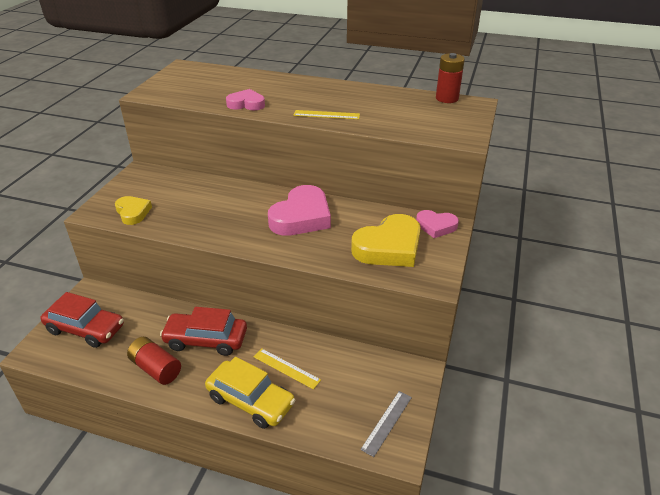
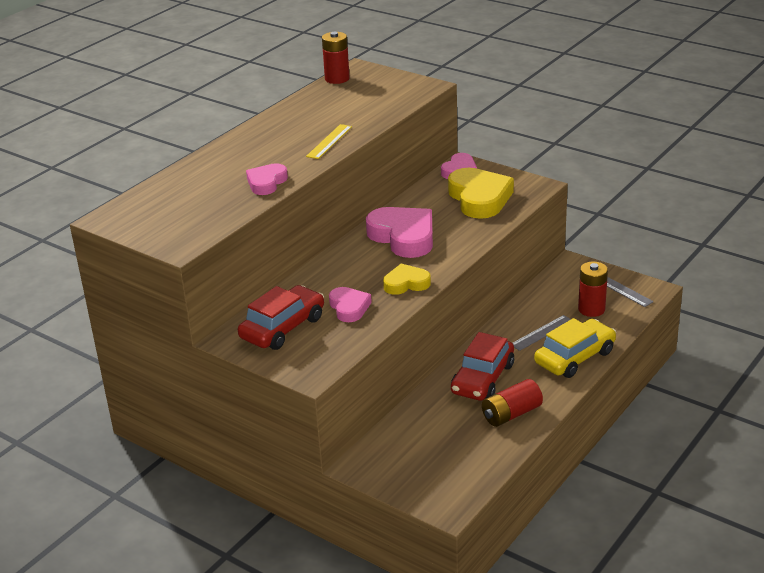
camera: 70 degrees left, 5 degrees down
red car [41,292,124,348] -> red car moved to [238,285,324,350]
yellow heart [115,196,152,225] -> yellow heart moved to [383,264,431,295]
yellow ruler [254,348,321,390] -> grey ruler [513,315,571,351]
none -> pink heart [329,287,372,322]
none -> red battery [578,261,608,317]

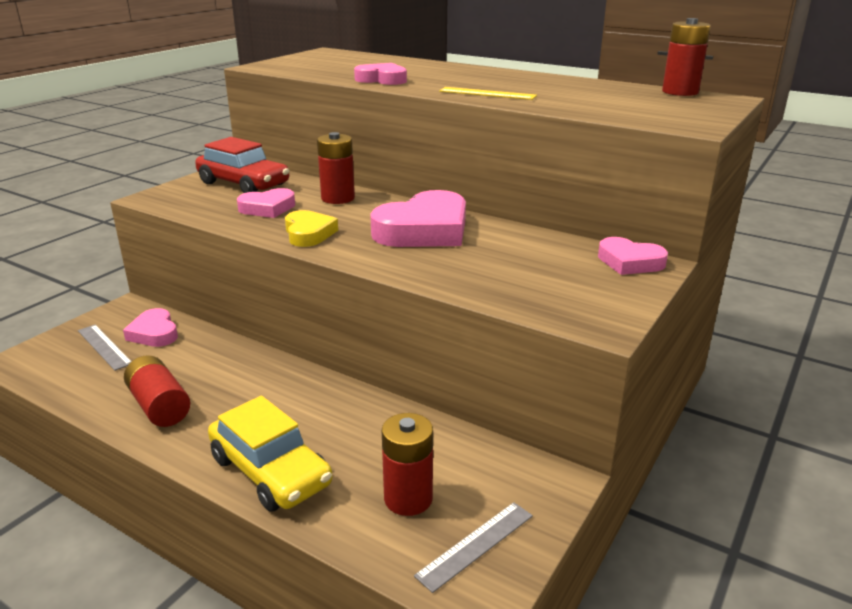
camera: 85 degrees right, 5 degrees down
yellow heart [448,168,514,219] -> none
red car [451,332,514,401] -> none
grey ruler [513,315,571,351] -> grey ruler moved to [78,325,132,371]
none -> pink heart [123,308,178,347]
none -> red battery [317,132,355,204]

